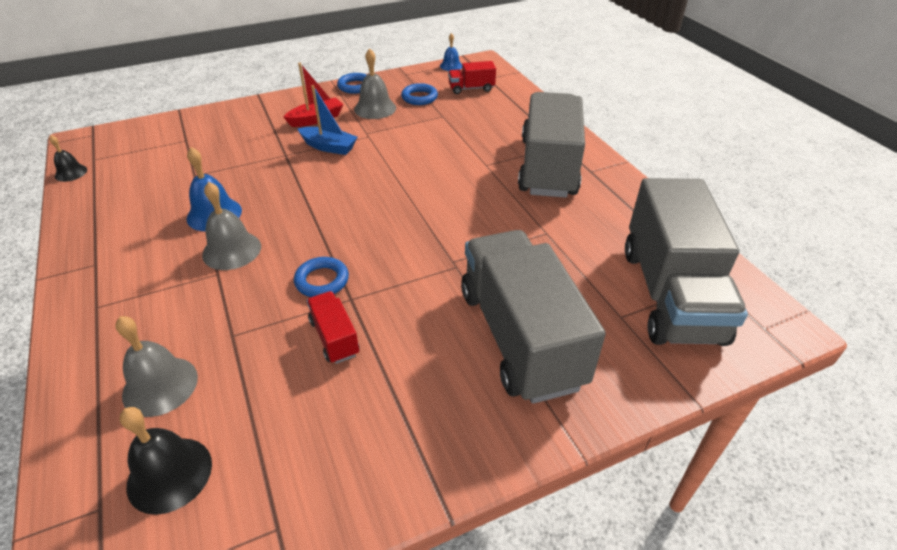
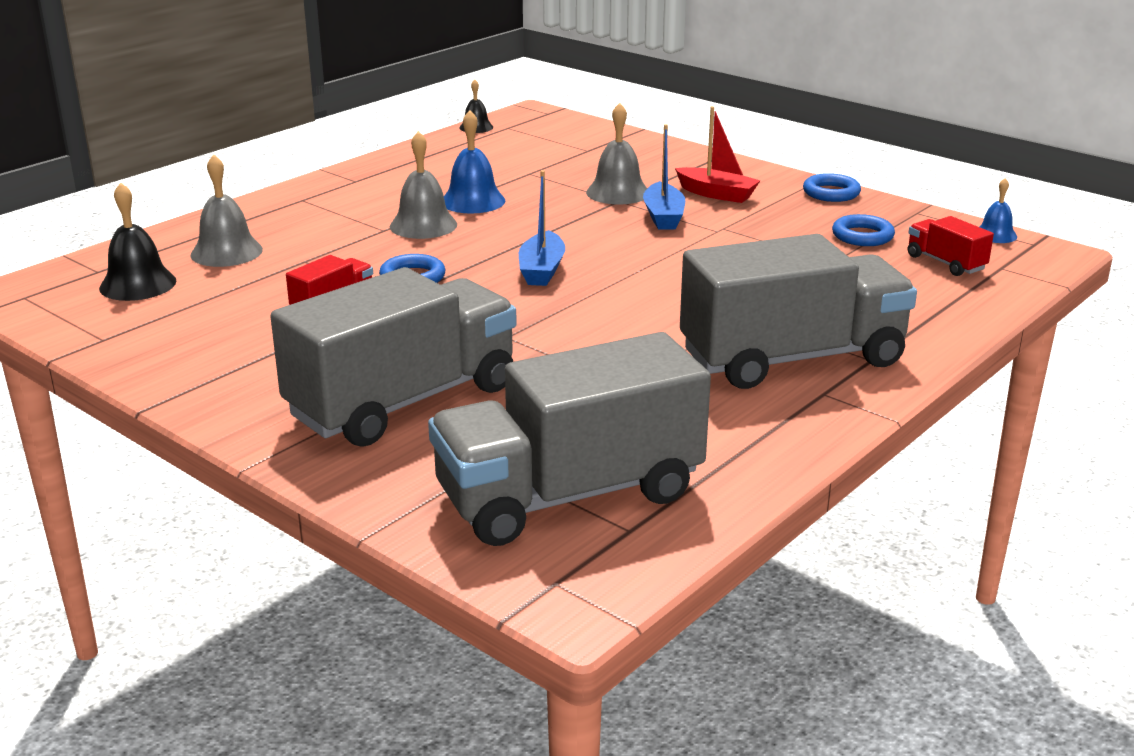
camera: 65 degrees right, 15 degrees down
grey bell [354,48,396,119] -> grey bell moved to [586,103,647,204]
none -> blue boat [519,170,565,286]

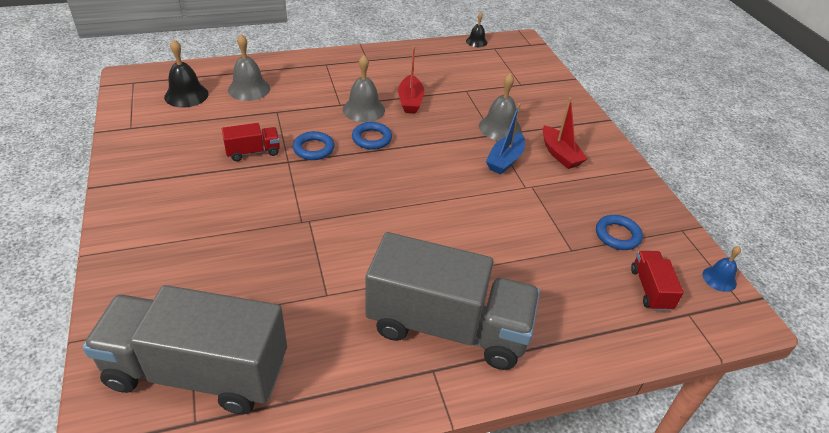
camera: 30 degrees right, 15 degrees up
grey truck [270,267,517,447] -> none
blue bell [444,110,505,214] -> red boat [398,46,424,113]
blue boat [519,170,565,286] -> none
blue ring [803,173,861,202] -> blue ring moved to [352,122,392,150]

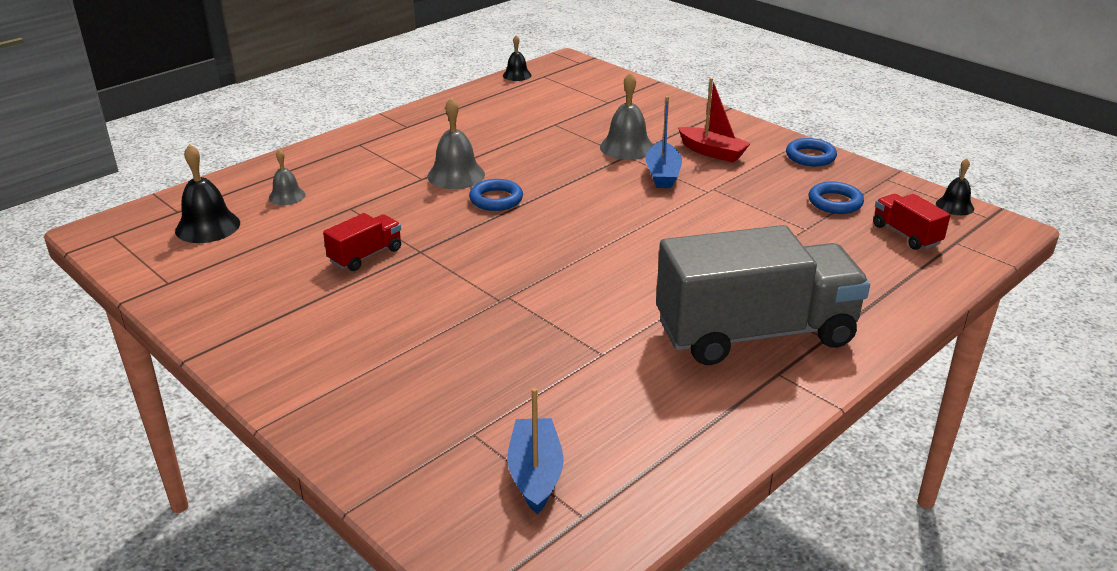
camera: 25 degrees left, 10 degrees down
grey truck [83,285,287,414] -> blue boat [507,388,564,514]
grey bell [228,34,270,101] -> grey bell [269,149,306,205], size x0.61
blue ring [293,131,334,160] -> blue ring moved to [786,138,837,166]
red boat [398,46,424,113] -> none
blue bell [703,246,741,292] -> black bell [936,158,974,215]

